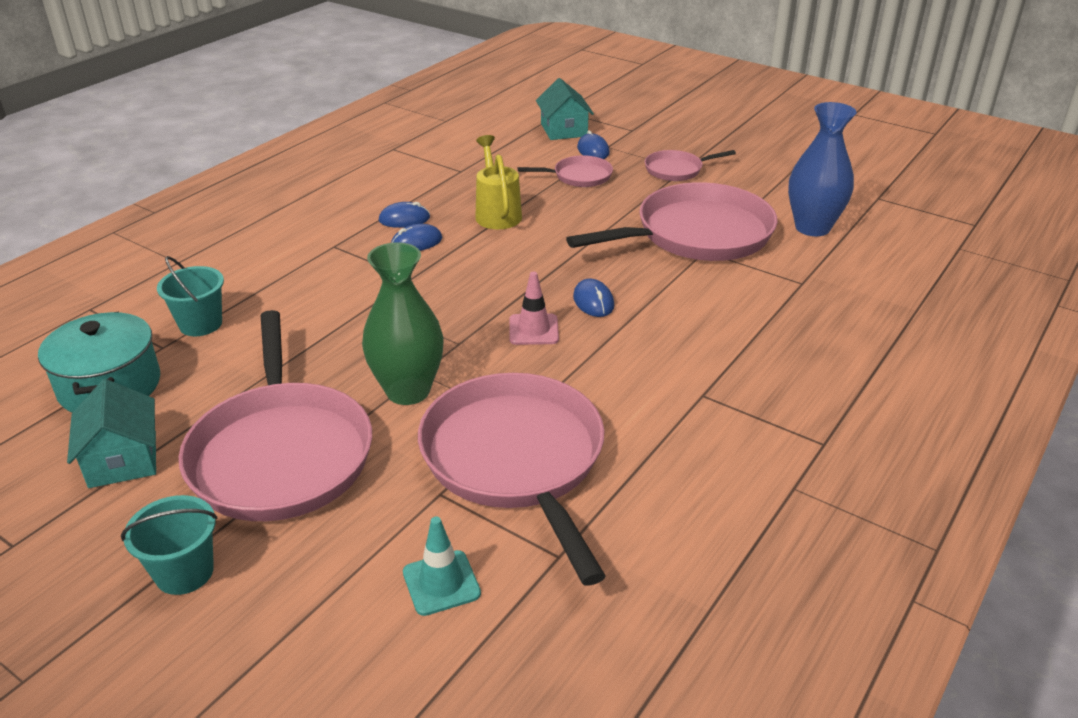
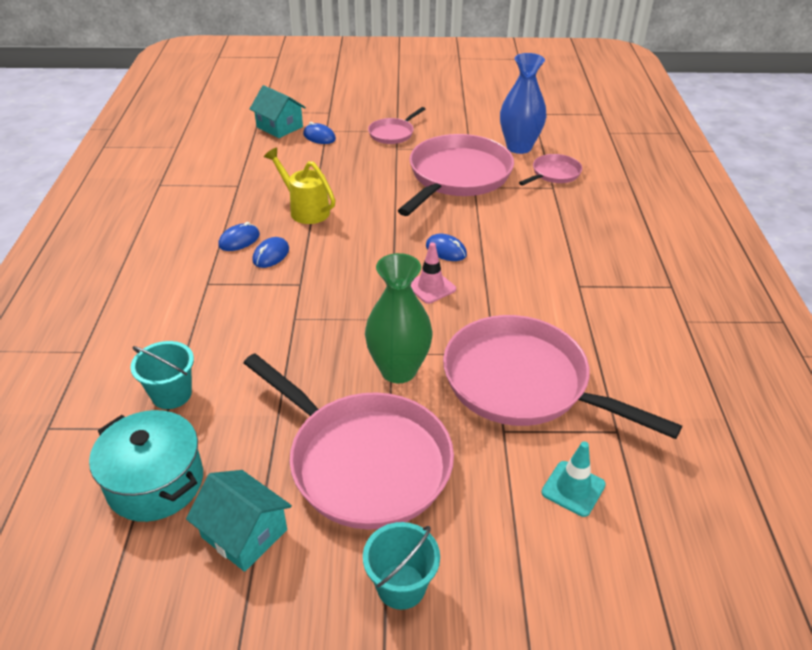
camera: 35 degrees left, 5 degrees up
pink pan [518,155,613,187] -> pink pan moved to [519,154,582,186]

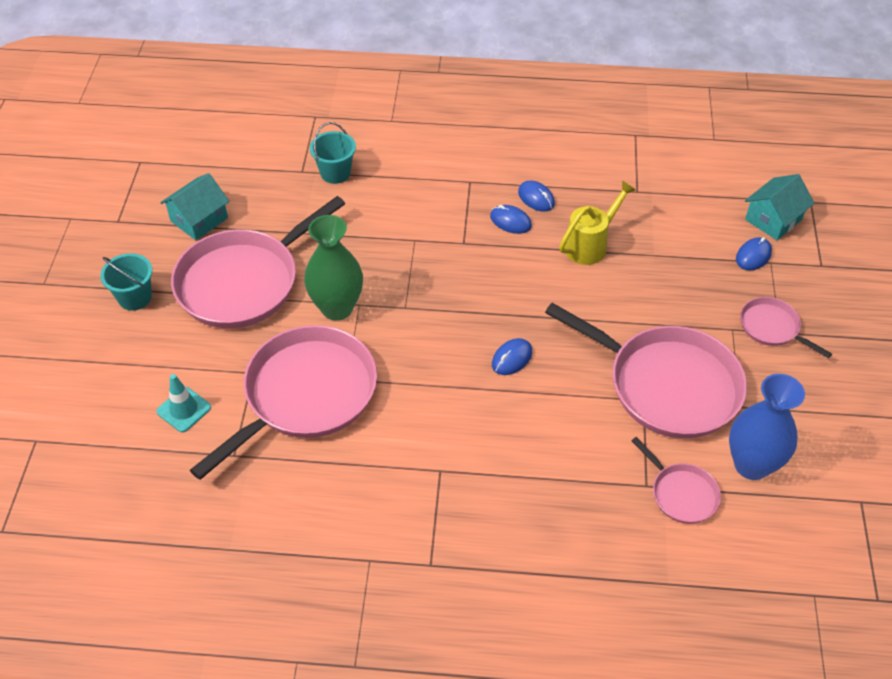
camera: 95 degrees right, 10 degrees up
turquoise pot [89,410,203,522] -> none
pink traffic cone [411,242,456,304] -> none

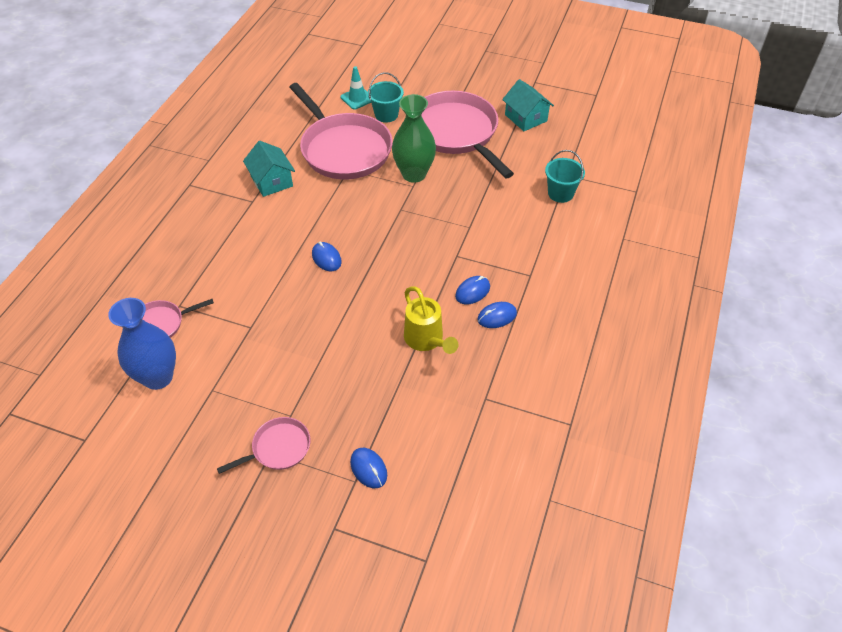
camera: 105 degrees right, 0 degrees up
turquoise bucket [100,253,152,311] -> turquoise bucket moved to [368,72,404,123]
pink pan [545,303,747,438] -> none
turquoise house [745,174,814,240] -> turquoise house moved to [243,141,295,197]

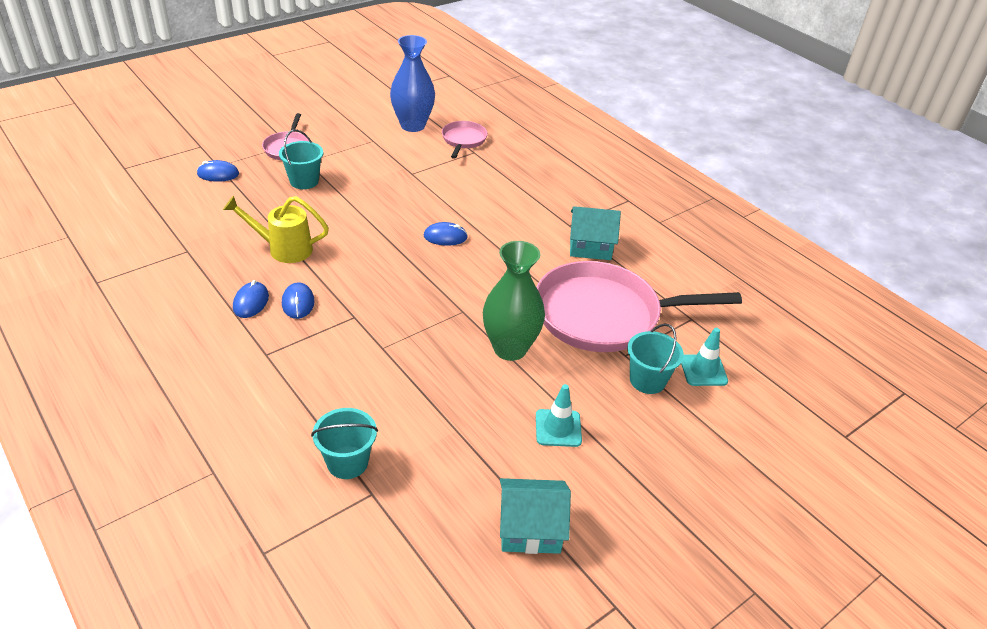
camera: 120 degrees right, 10 degrees down
pink pan [421,91,514,178] -> turquoise traffic cone [536,384,582,447]
none -> turquoise bucket [279,129,323,189]

